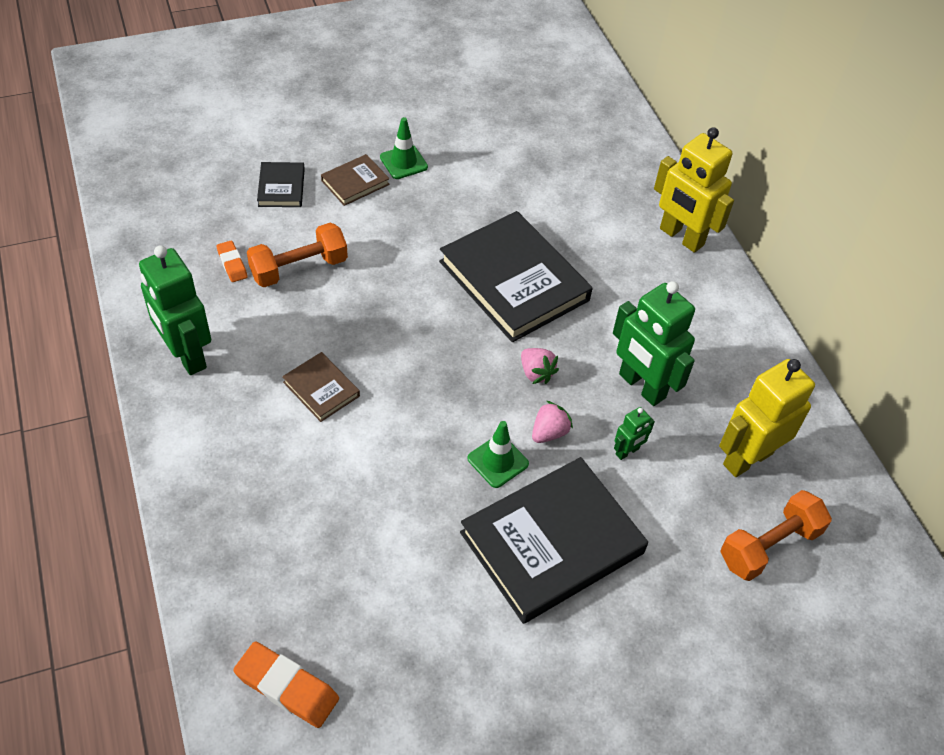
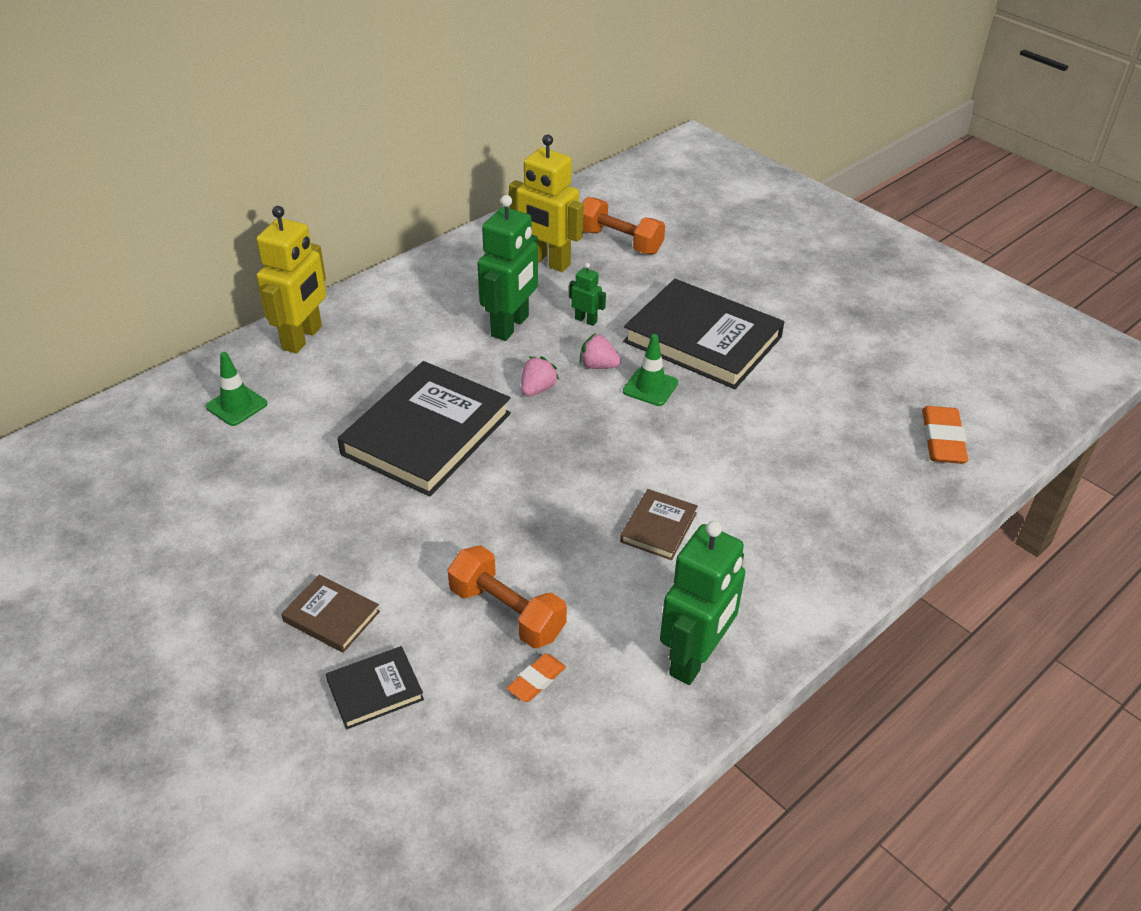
camera: 110 degrees left, 10 degrees down
green traffic cone [380,117,428,179] -> green traffic cone moved to [206,352,267,426]

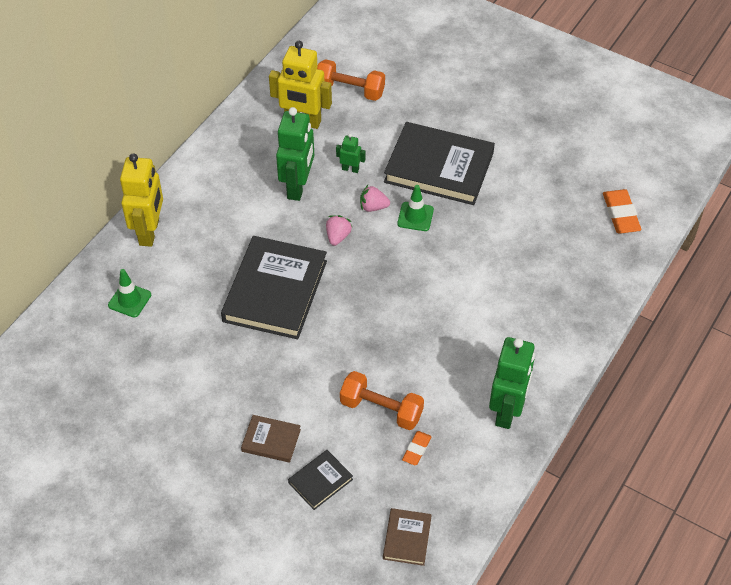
camera: 15 degrees left, 10 degrees up
brown book [620,489,698,560] -> brown book moved to [383,508,432,566]

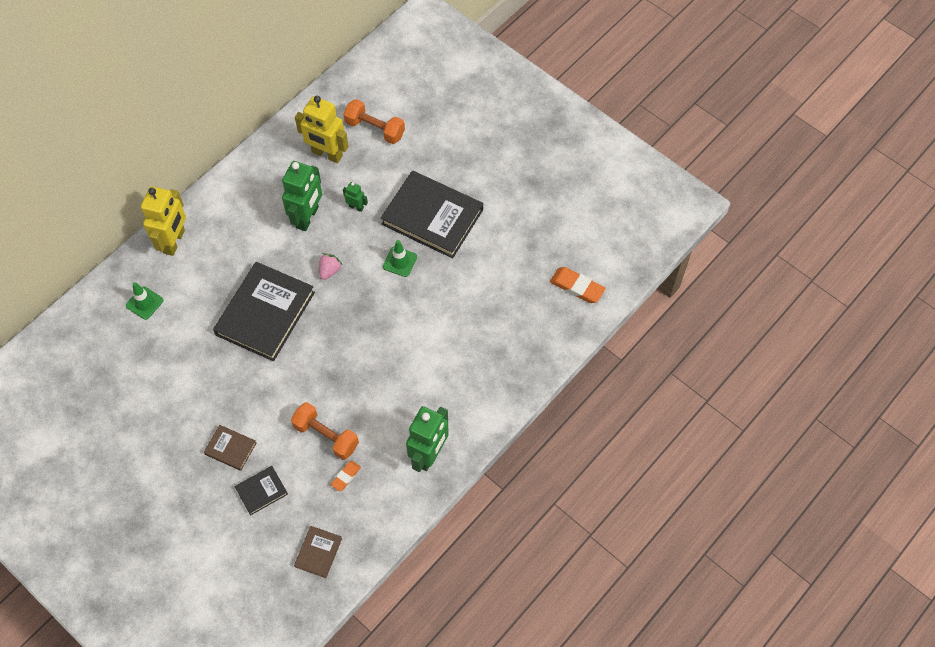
camera: 10 degrees right, 10 degrees up
pink strawberry [360,185,390,212] -> none
orange eraser [603,189,641,233] -> orange eraser turned 60 degrees counterclockwise [550,267,606,303]

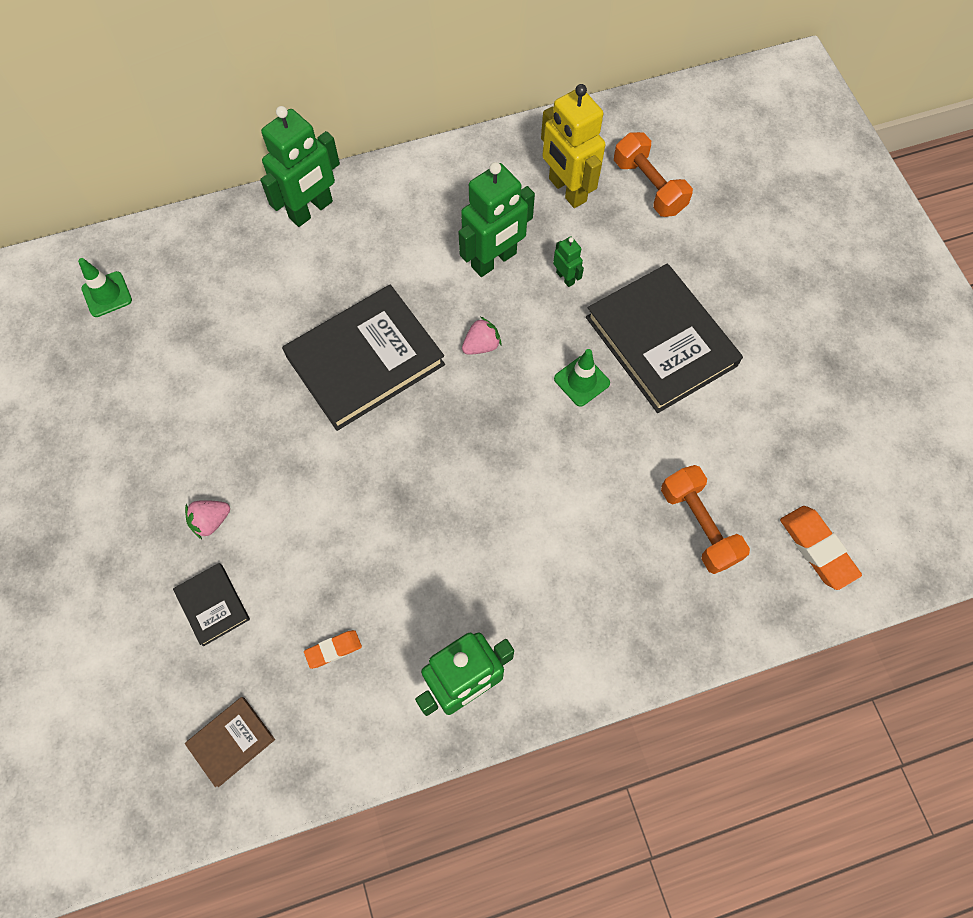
camera: 30 degrees right, 5 degrees up
green traffic cone [126,282,163,320] -> green traffic cone moved to [78,258,132,317]
yellow robot [141,186,186,256] -> green robot [260,106,340,227]
brown book [204,425,256,471] -> pink strawberry [185,500,230,539]
black book [235,466,288,516] -> black book turned 60 degrees clockwise [173,563,250,646]
orange dumbbell [291,402,359,460] -> orange dumbbell moved to [661,465,750,574]

